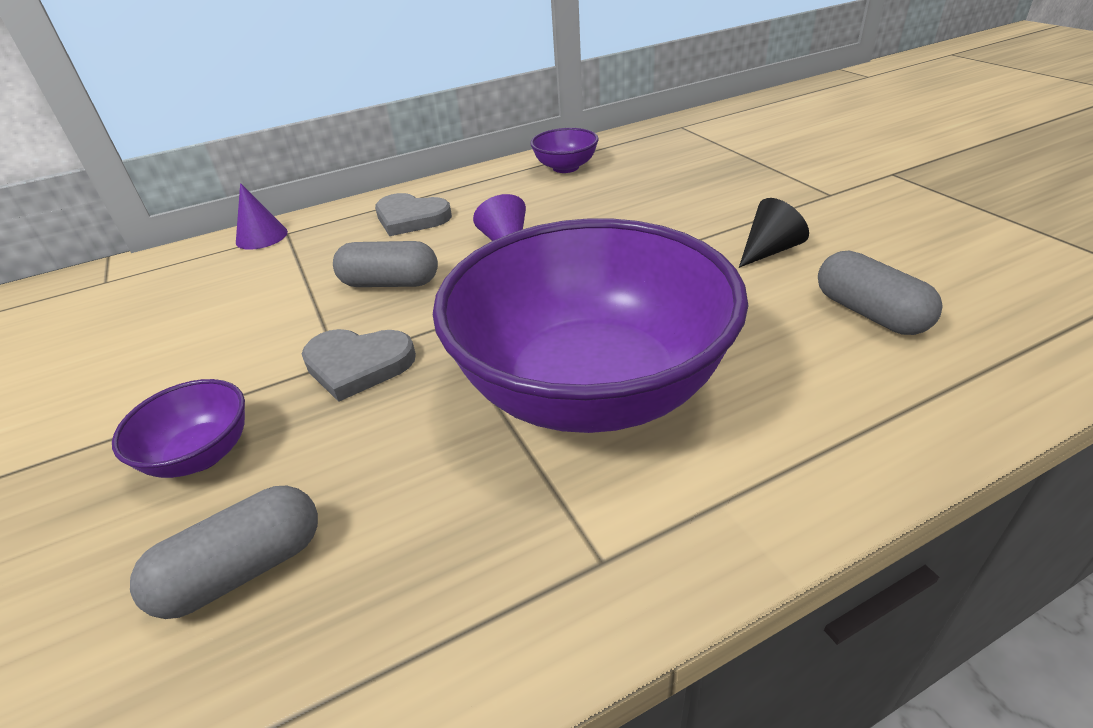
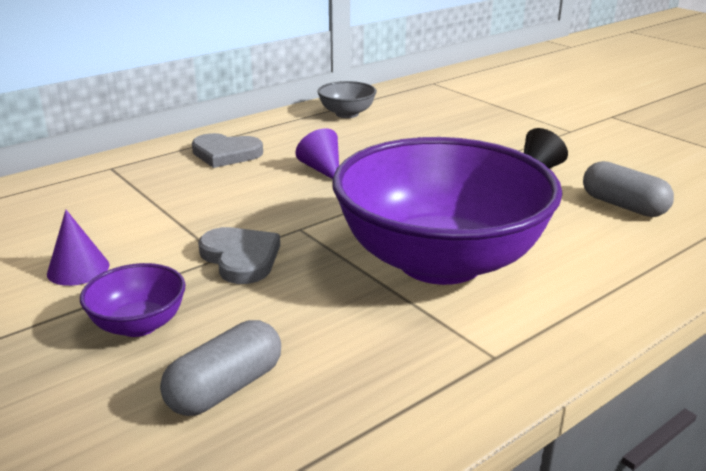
camera: 15 degrees left, 10 degrees down
purple cone [236,183,288,250] -> purple cone moved to [47,210,109,286]
grey heart [302,329,416,402] -> grey heart turned 120 degrees counterclockwise [198,227,280,284]
grey capsule [333,241,438,287] -> none
purple bowl [530,128,599,173] -> grey bowl [317,81,377,118]

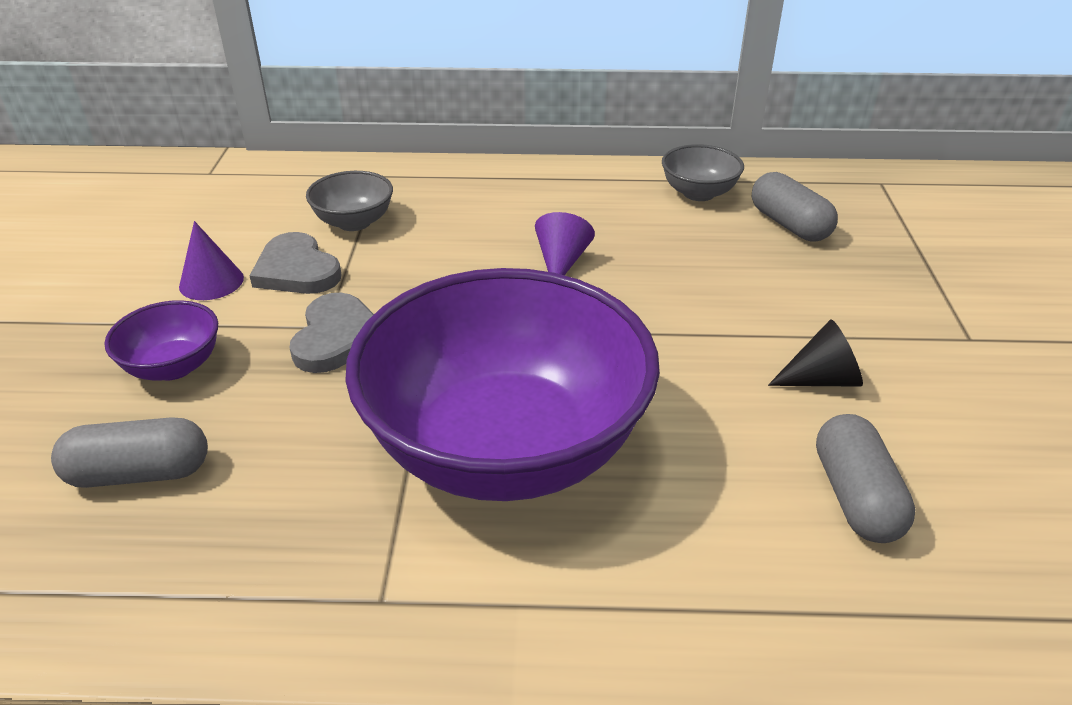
camera: 40 degrees right, 10 degrees up
grey heart [192,133,263,168] -> grey heart moved to [250,232,342,294]
none -> grey bowl [306,171,393,231]
none -> grey capsule [752,172,838,241]

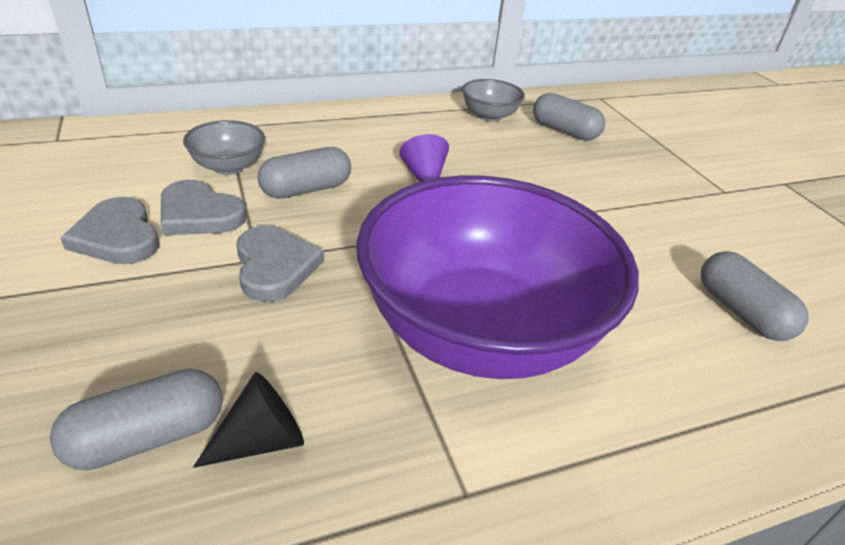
camera: 25 degrees left, 0 degrees up
purple bowl [104,300,218,381] -> none
purple cone [179,221,244,300] -> grey heart [61,197,159,264]
black cone [768,319,863,387] -> black cone moved to [193,372,304,468]
none -> grey capsule [257,147,351,199]

